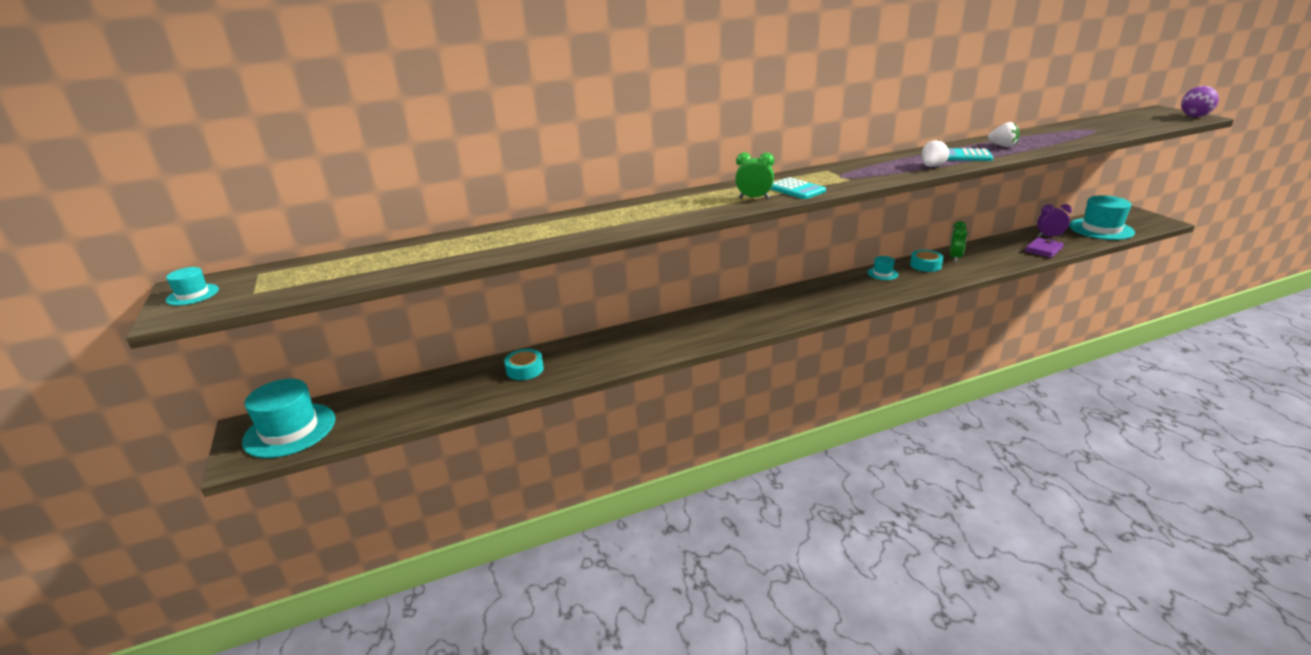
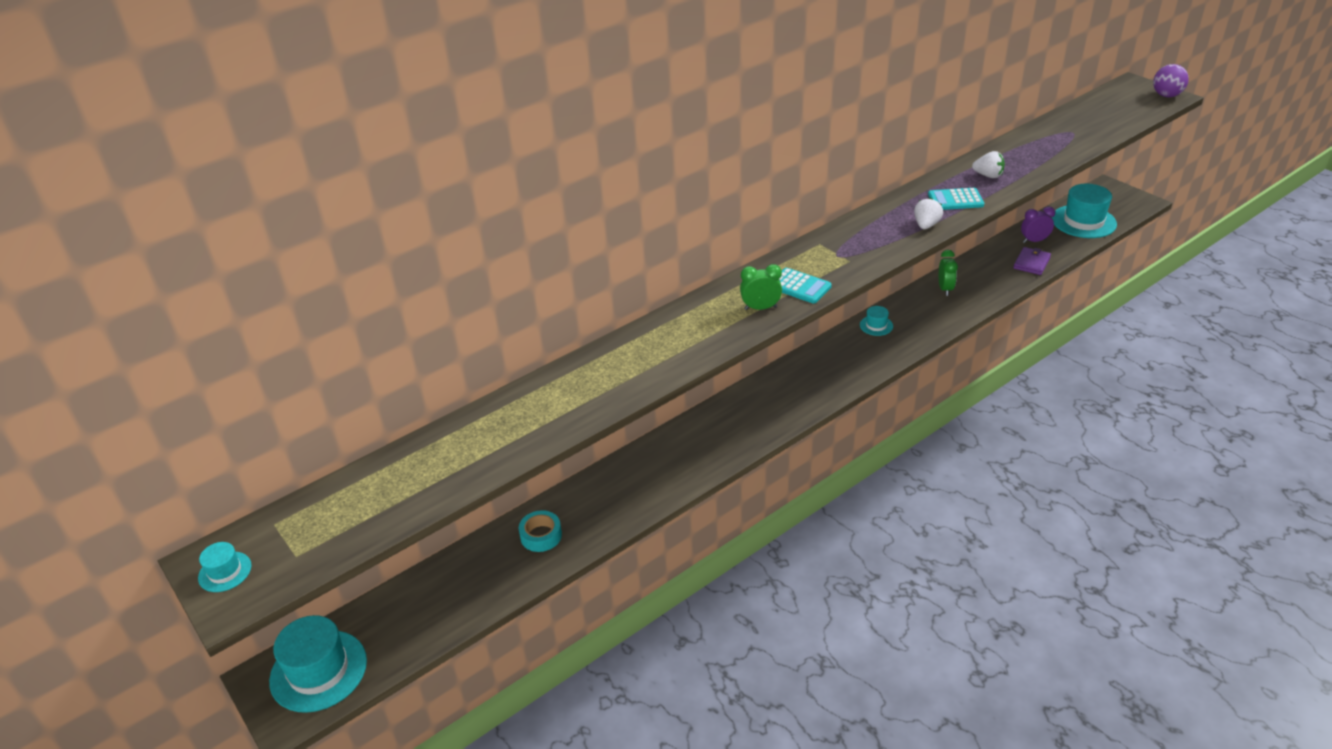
camera: 15 degrees left, 10 degrees up
turquoise tape [910,250,943,272] -> none

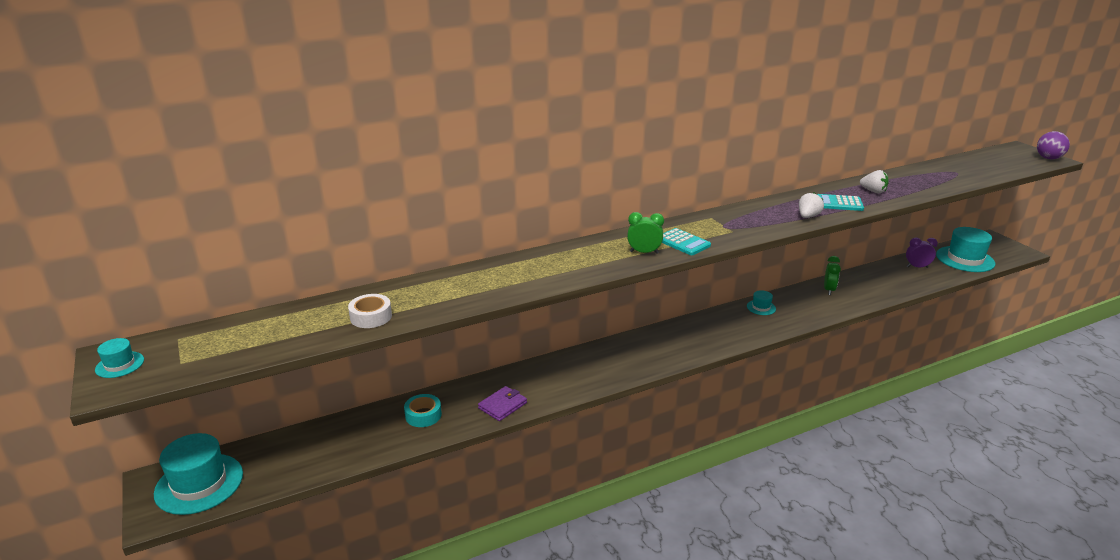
camera: 10 degrees right, 10 degrees down
purple wallet [1013,247,1051,275] -> purple wallet moved to [478,386,527,421]
none -> white tape [348,294,392,328]

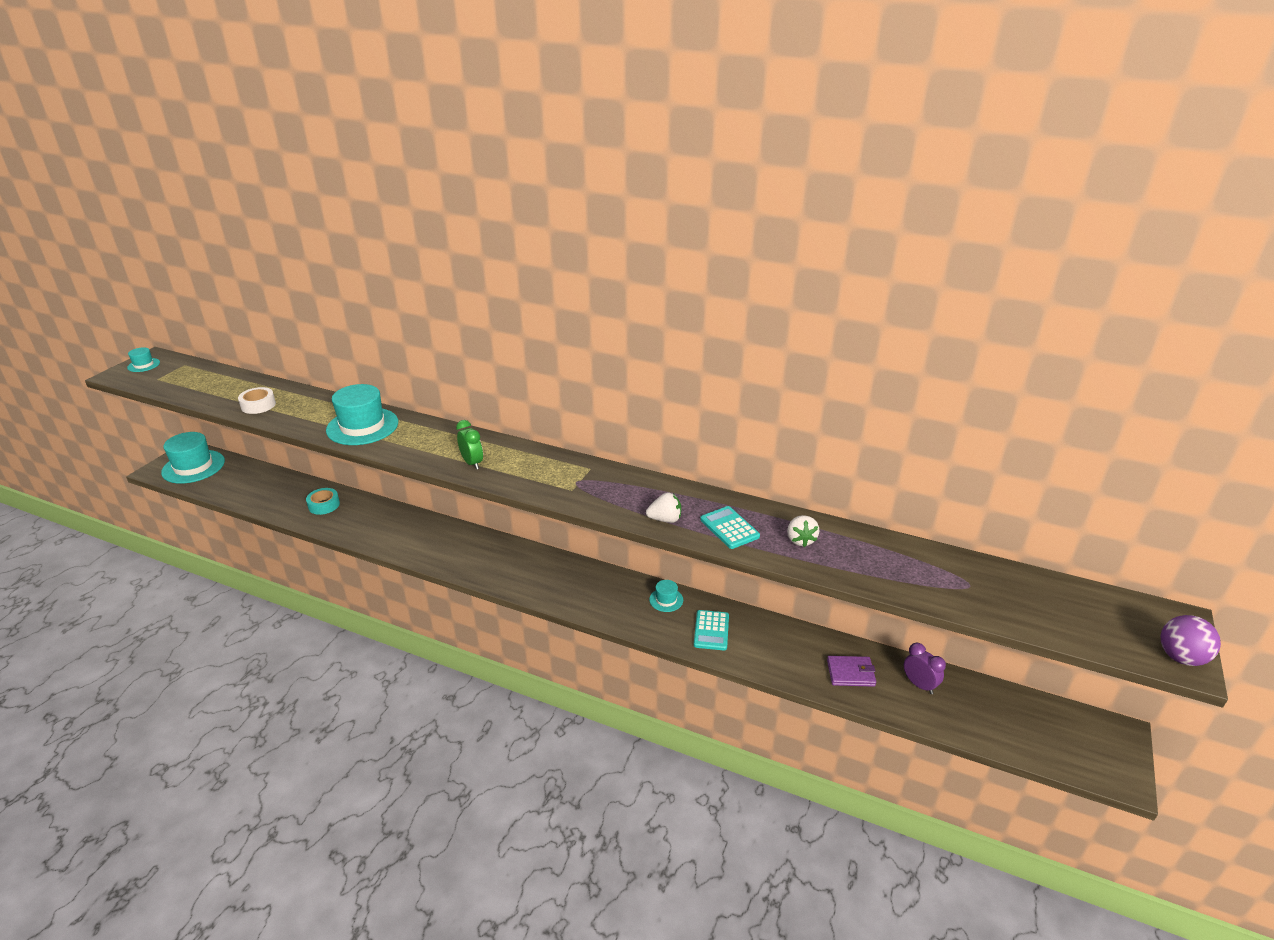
camera: 50 degrees right, 5 degrees up
purple wallet [478,386,527,421] -> purple wallet moved to [827,656,876,687]
turquoise calculator [662,228,711,255] -> turquoise calculator moved to [694,610,729,650]
green clock [824,256,841,295] -> none
turquoise hat [936,227,995,272] -> turquoise hat moved to [326,384,398,445]

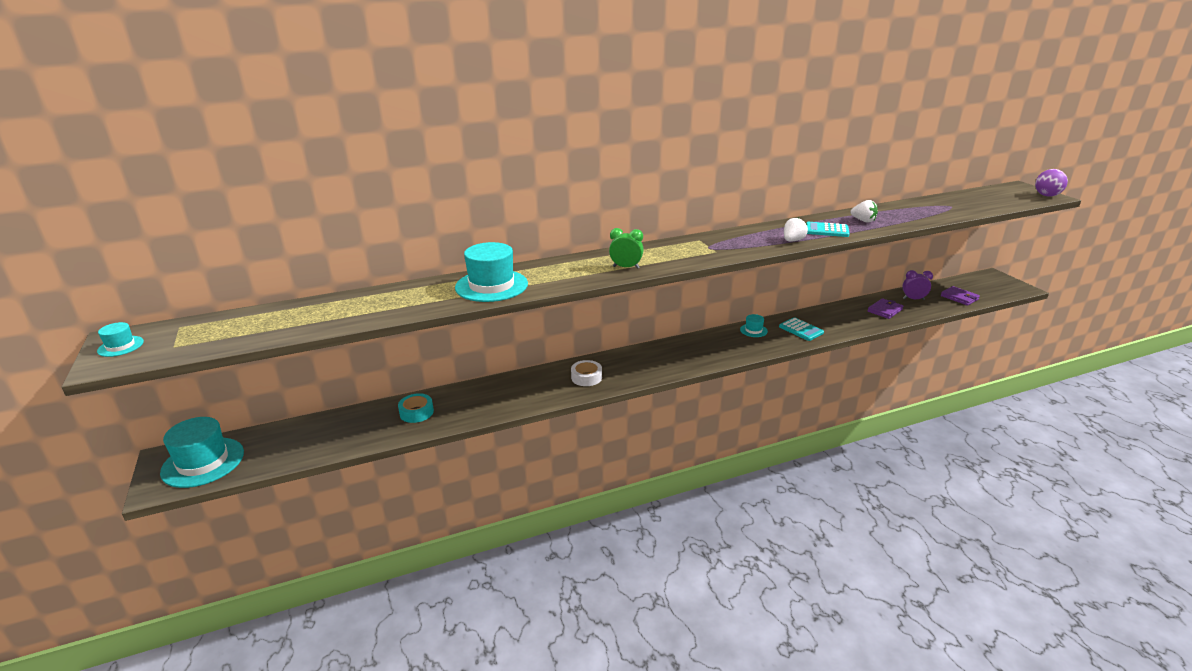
camera: 45 degrees left, 5 degrees down
white tape [238,387,276,414] -> white tape moved to [571,360,602,386]
none -> purple wallet [941,286,980,306]

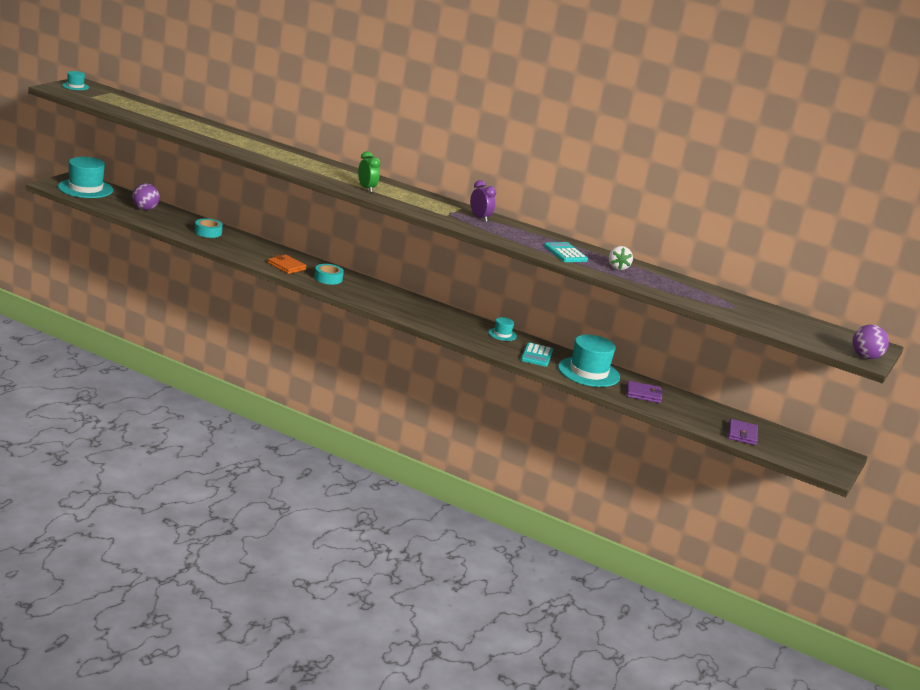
camera: 45 degrees right, 5 degrees down
turquoise hat [455,242,528,302] -> turquoise hat moved to [558,335,620,387]
white tape [571,360,602,386] -> turquoise tape [314,264,344,285]
white strawberry [784,217,808,241] -> none
purple clock [902,270,933,300] -> purple clock moved to [470,180,496,222]
none -> purple ball [132,183,160,210]
none -> orange wallet [268,255,307,274]

